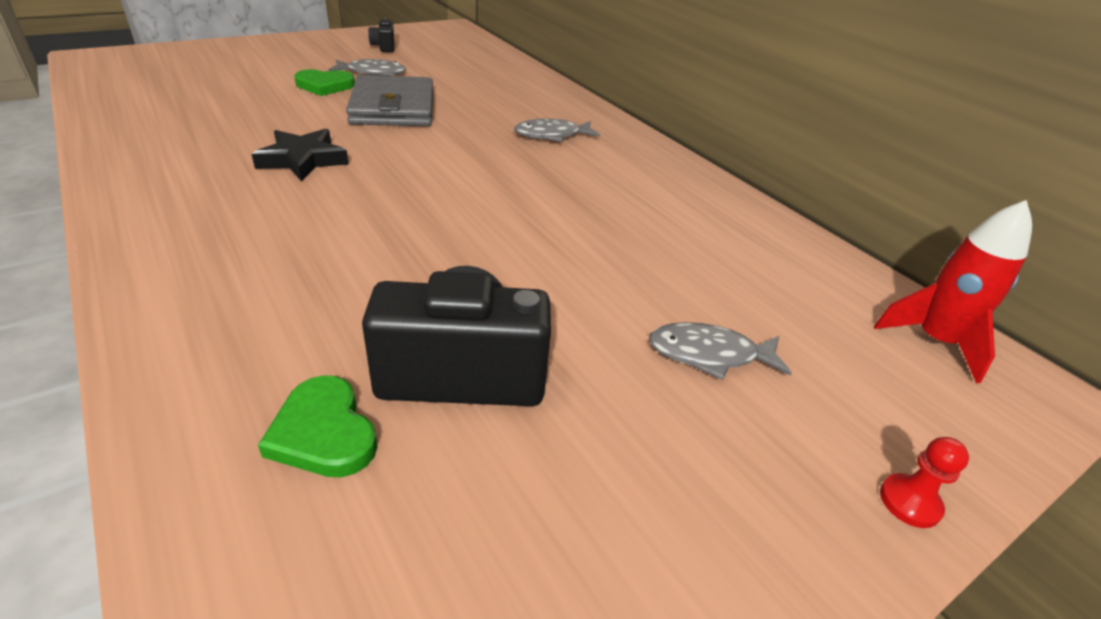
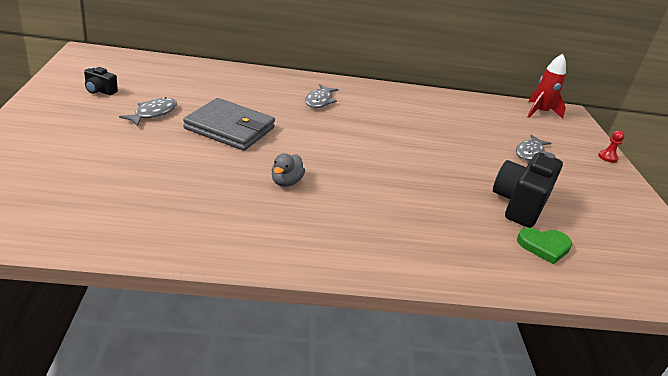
camera: 60 degrees left, 5 degrees down
black star [251,129,349,182] -> grey duck [272,153,305,187]
green heart [294,69,355,96] -> none

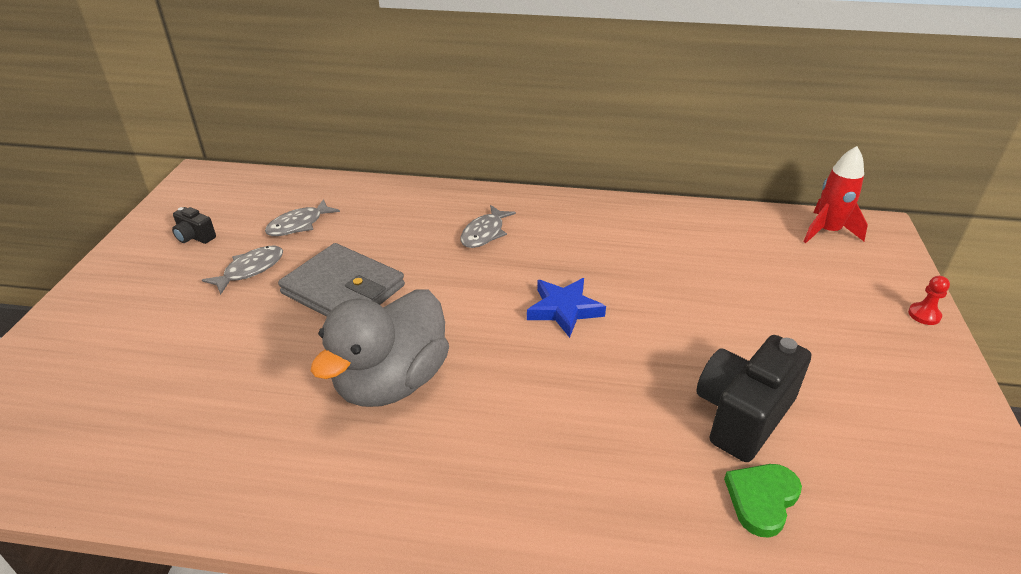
camera: 15 degrees right, 5 degrees up
grey duck [272,153,305,187] -> grey duck [311,289,449,407], size x2.33
grey fish [516,135,551,160] -> grey fish moved to [265,199,340,236]
green heart [517,228,572,264] -> green heart turned 120 degrees clockwise [724,464,802,538]
none -> blue star [527,278,606,338]

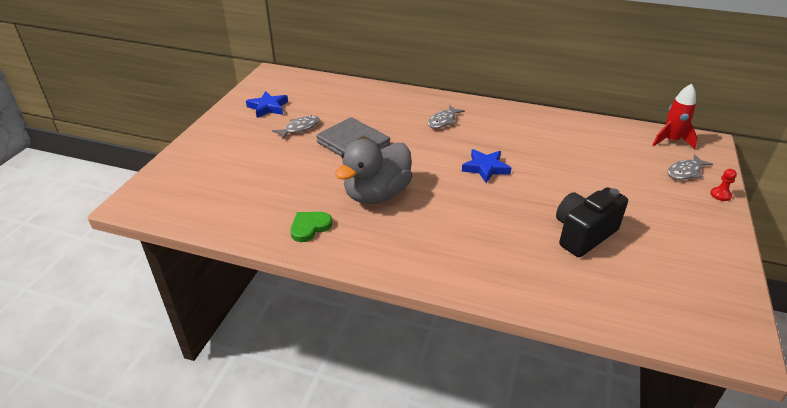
camera: 10 degrees right, 0 degrees up
black camera [172,207,216,244] -> blue star [246,91,288,118]
grey fish [265,199,340,236] -> grey fish moved to [668,154,713,180]
green heart [724,464,802,538] -> green heart moved to [291,212,332,242]

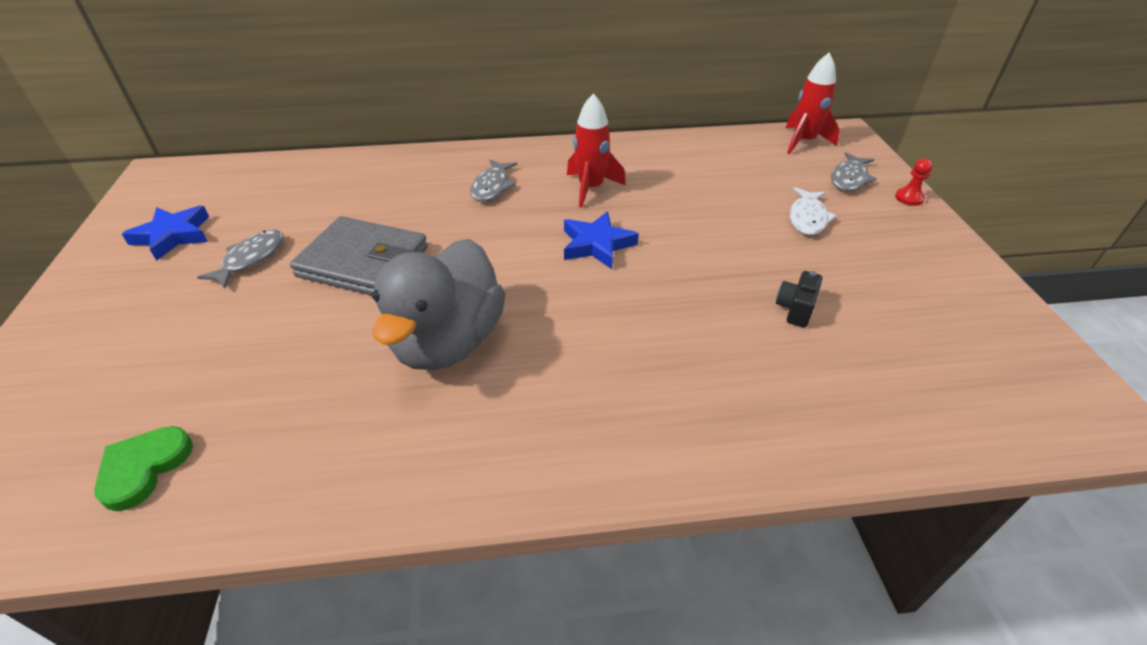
camera: 25 degrees left, 5 degrees up
green heart [291,212,332,242] -> green heart moved to [94,426,193,511]
black camera [556,187,628,257] -> black camera [776,271,822,328], size x0.47
none -> red rocket [567,93,626,208]
none -> white fish [790,187,837,235]

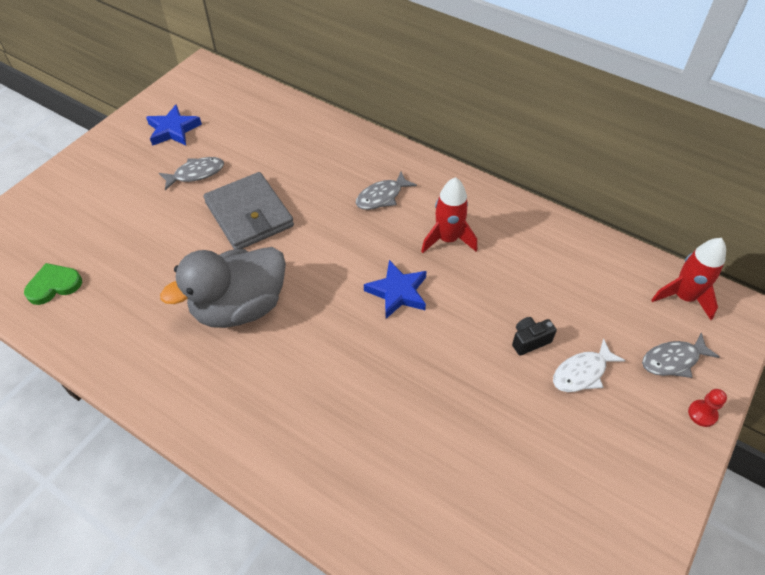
camera: 40 degrees right, 10 degrees up
black camera [776,271,822,328] -> black camera moved to [512,317,557,356]

